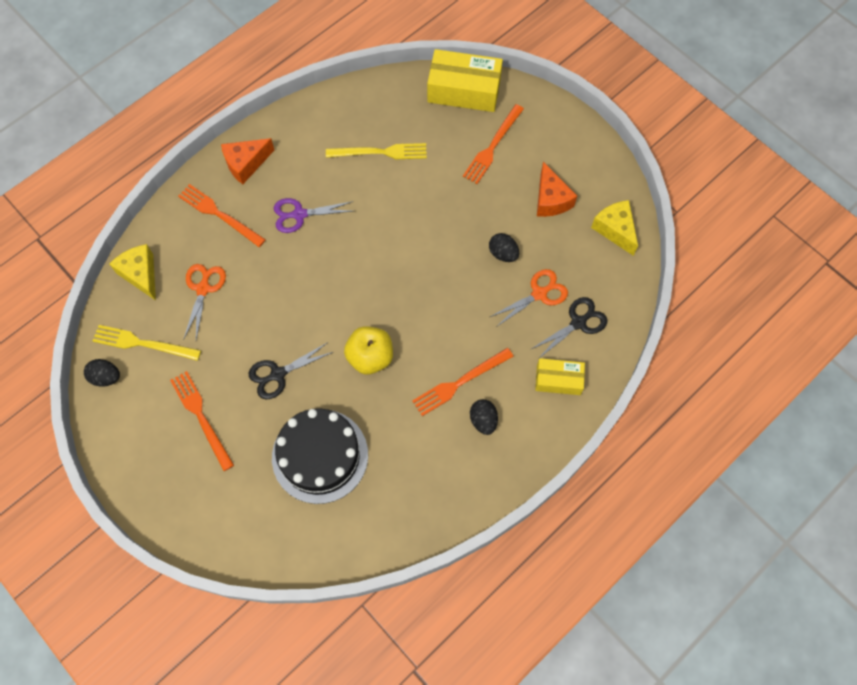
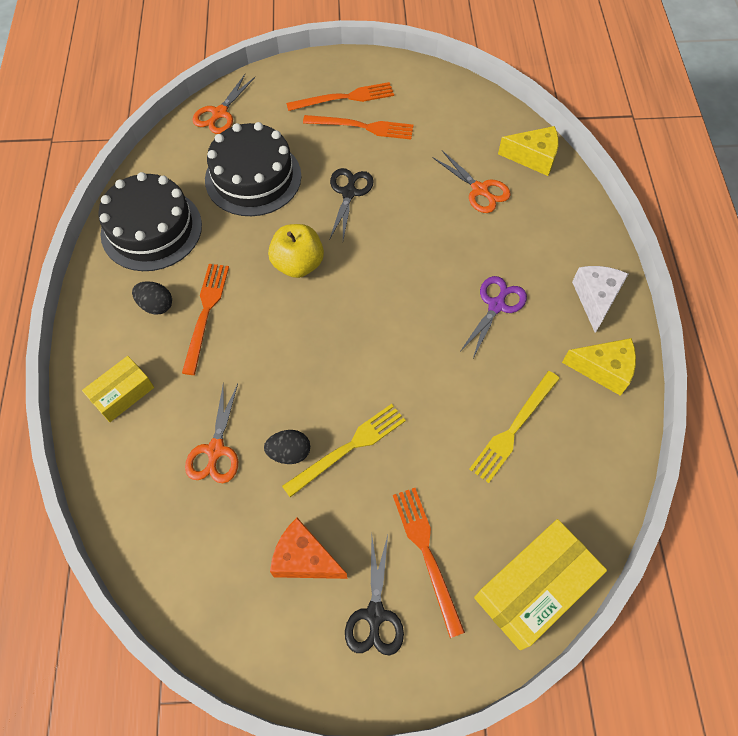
camera: 130 degrees right, 5 degrees down
black egg [84,359,120,386] -> none
yellow fork [93,325,201,361] -> yellow fork moved to [282,404,406,497]
orange fork [178,184,266,247] -> orange fork moved to [286,82,394,111]
orange cheese [221,138,274,184] -> white cheese [572,266,628,333]
black scissors [531,297,608,359] -> black scissors moved to [345,535,404,655]
yellow cheese [591,200,638,256] -> yellow cheese moved to [562,338,636,396]
none -> black cake [98,172,202,271]
none -> orange scissors [192,74,255,134]

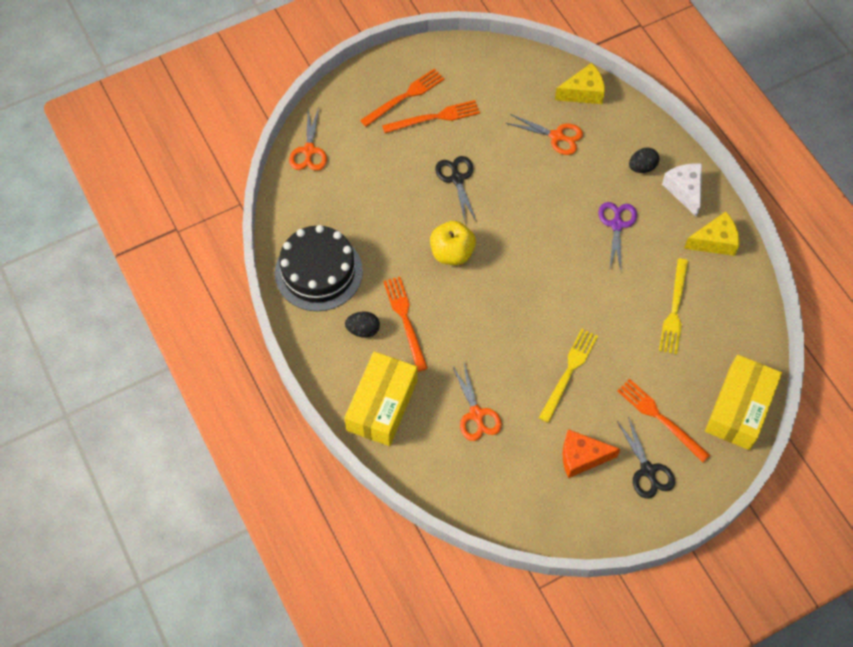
camera: 25 degrees left, 0 degrees up
yellow box [82,356,154,422] -> yellow box [344,352,418,446], size x1.71
black cake [205,122,301,216] -> none
black egg [264,430,310,464] -> black egg moved to [629,147,659,173]

